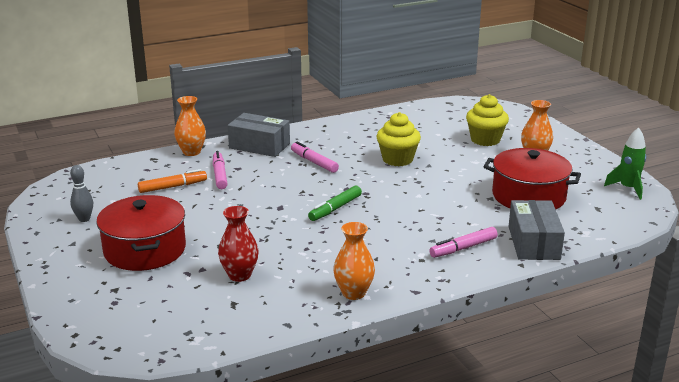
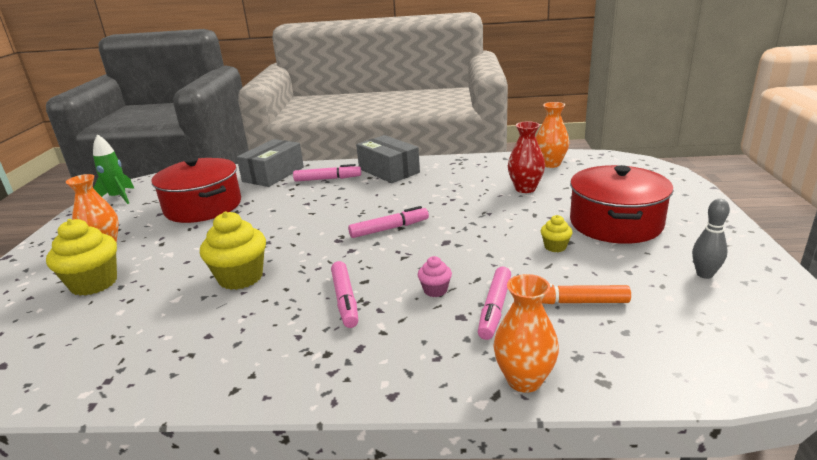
camera: 150 degrees left, 0 degrees up
grey box [228,113,290,157] -> grey box moved to [356,135,420,183]
green marker [308,185,362,221] -> pink marker [348,206,429,238]
orange vase [333,222,375,300] -> orange vase moved to [536,102,569,168]
none -> pink cupcake [418,256,452,297]
none -> yellow cupcake [541,215,573,252]

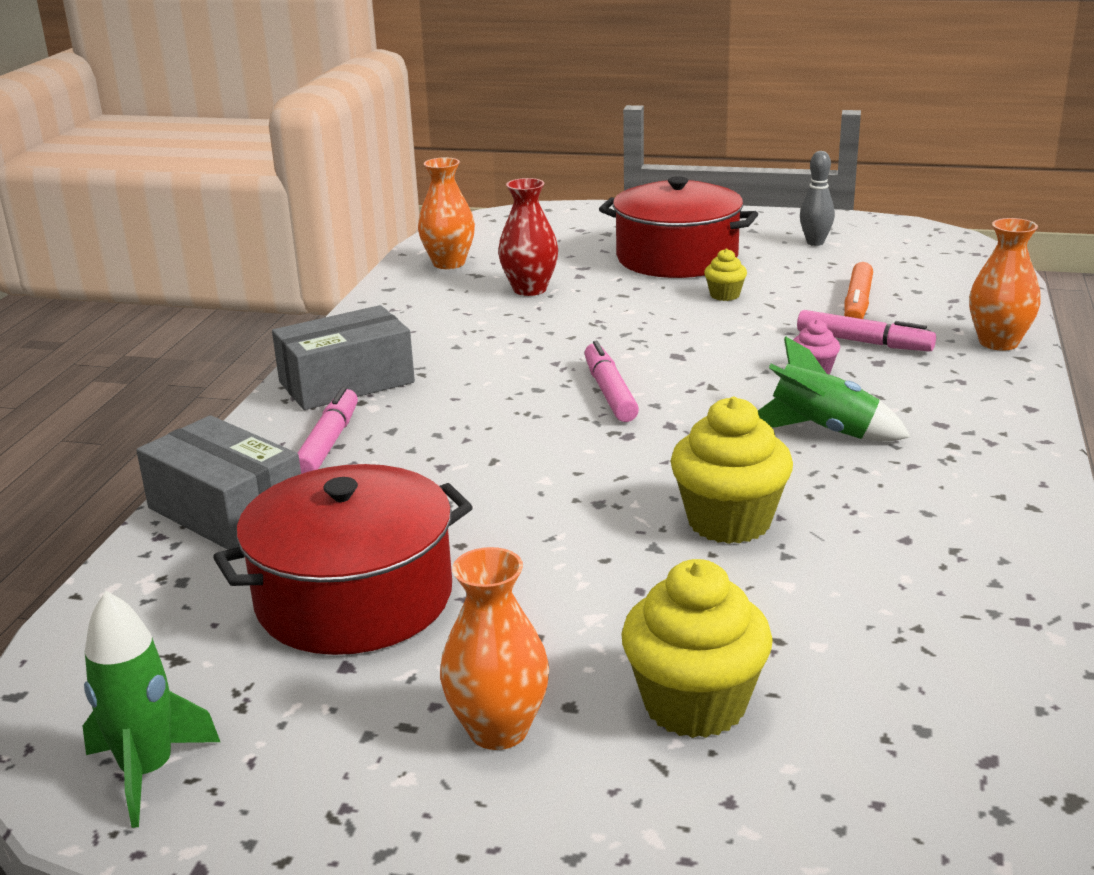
camera: 80 degrees left, 0 degrees up
pink marker [331,261,358,328] -> green rocket [758,336,910,441]

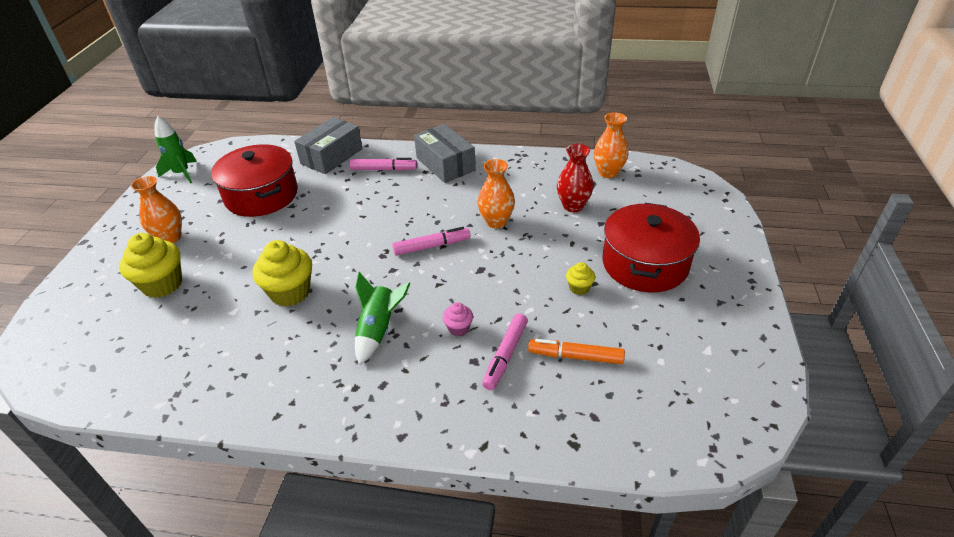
camera: 85 degrees right, 15 degrees up
grey bowling pin [800,151,835,246] -> none
orange vase [969,218,1041,351] -> orange vase moved to [478,159,515,229]

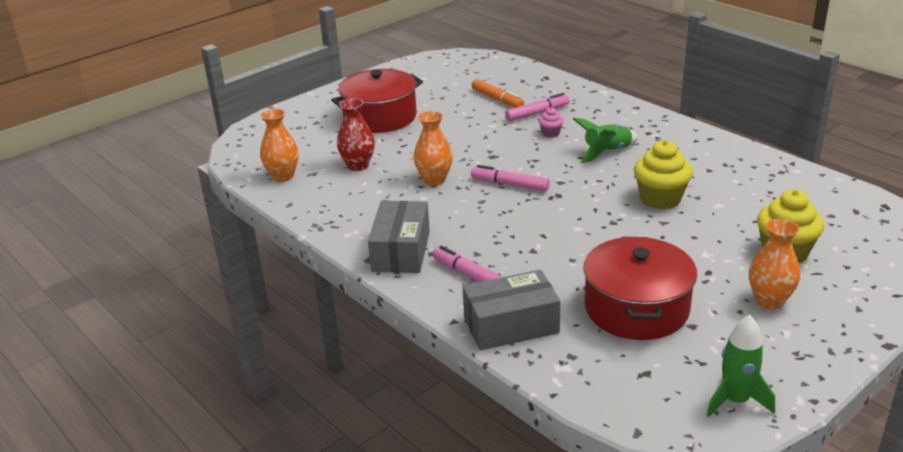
camera: 140 degrees left, 10 degrees down
yellow cupcake [566,262,595,295] -> none

